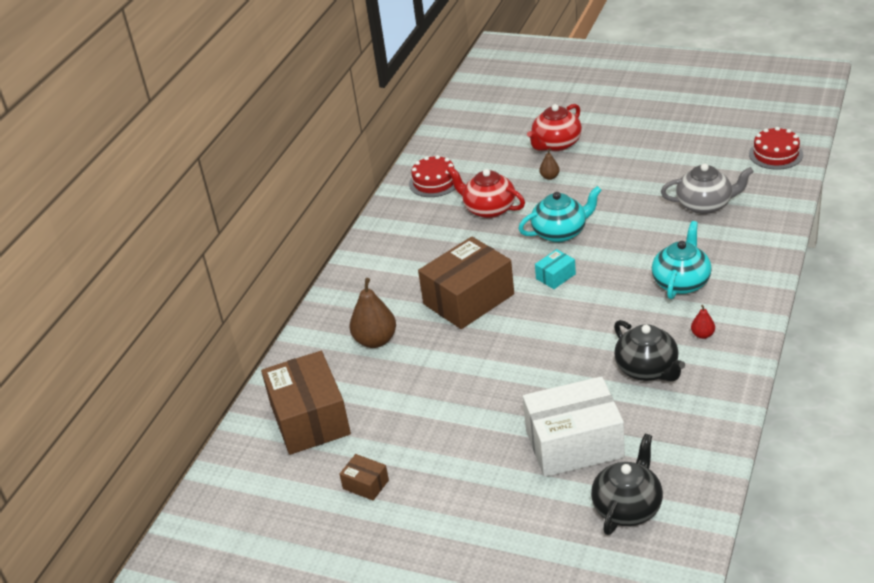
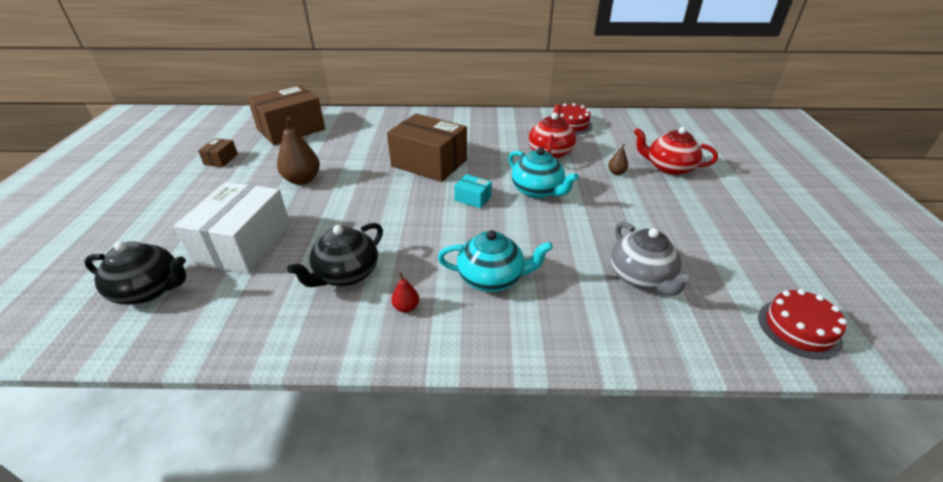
camera: 65 degrees right, 0 degrees up
brown pear [350,278,396,348] -> brown pear moved to [277,117,320,185]
white box [523,376,625,477] -> white box turned 45 degrees clockwise [174,182,291,274]

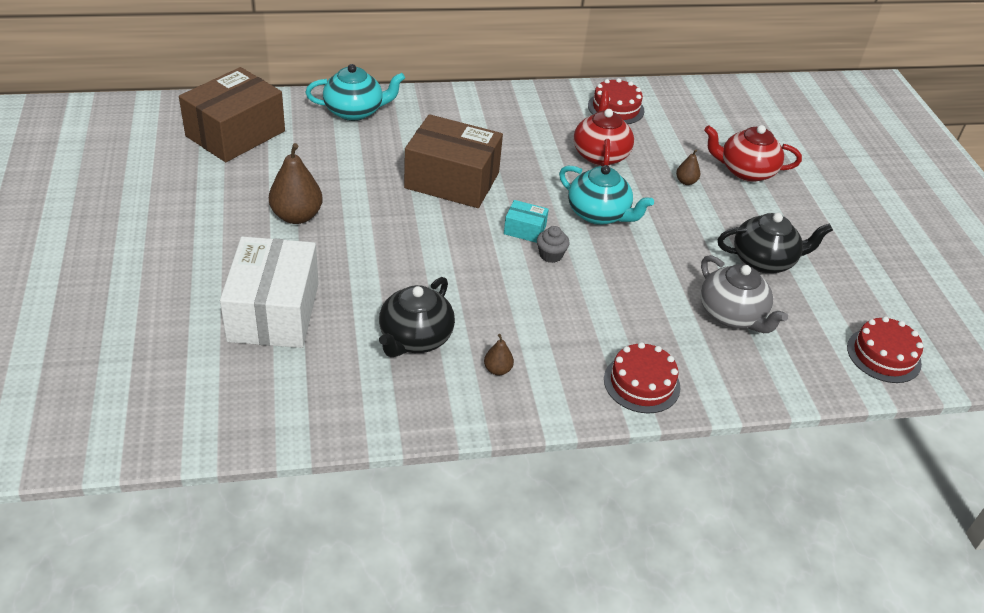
camera: 15 degrees left, 5 degrees up
black teapot [84,241,186,305] -> black teapot moved to [718,213,833,273]
brown box [198,138,238,167] -> none
red pear [391,273,419,313] -> brown pear [484,334,514,375]
turquoise teapot [438,230,553,292] -> turquoise teapot moved to [305,64,405,121]
none -> grey cupcake [537,226,570,263]
none -> red cake [604,342,681,413]

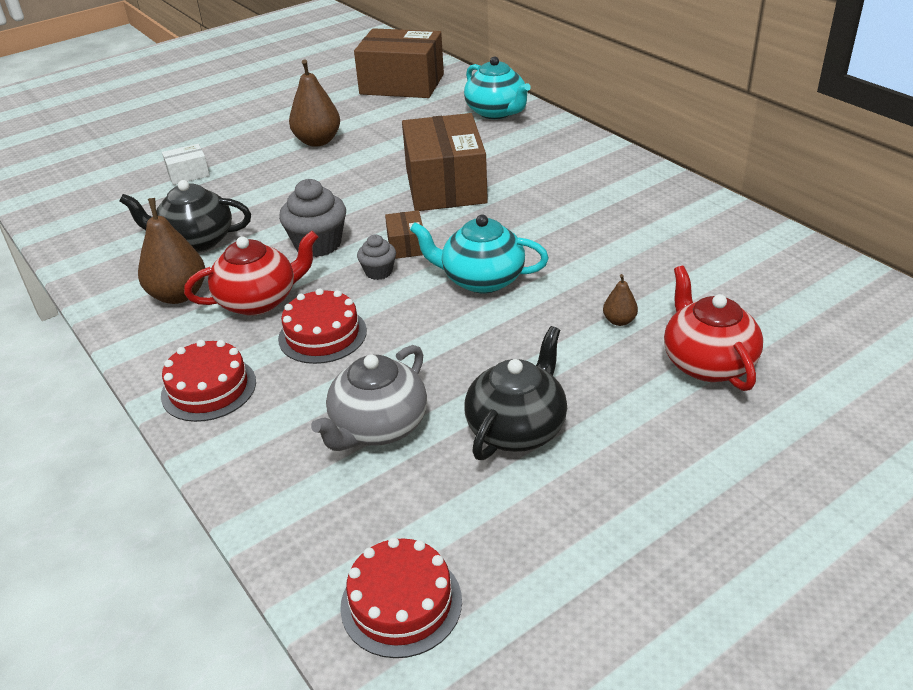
camera: 70 degrees right, 5 degrees down
white box [220,236,319,348] -> white box [162,144,210,185], size x0.44
brown pear [484,334,514,375] -> brown pear [138,198,205,304], size x2.02
turquoise box [504,200,549,243] -> brown box [385,210,423,259]
turquoise teapot [559,165,654,225] -> turquoise teapot turned 90 degrees clockwise [410,215,549,293]
red teapot [574,91,634,166] -> red teapot moved to [184,231,318,316]
red cake [588,78,645,124] -> red cake moved to [278,288,367,364]
black teapot [718,213,833,273] -> black teapot turned 120 degrees counterclockwise [464,326,567,460]
none -> grey cupcake [279,179,346,257]

